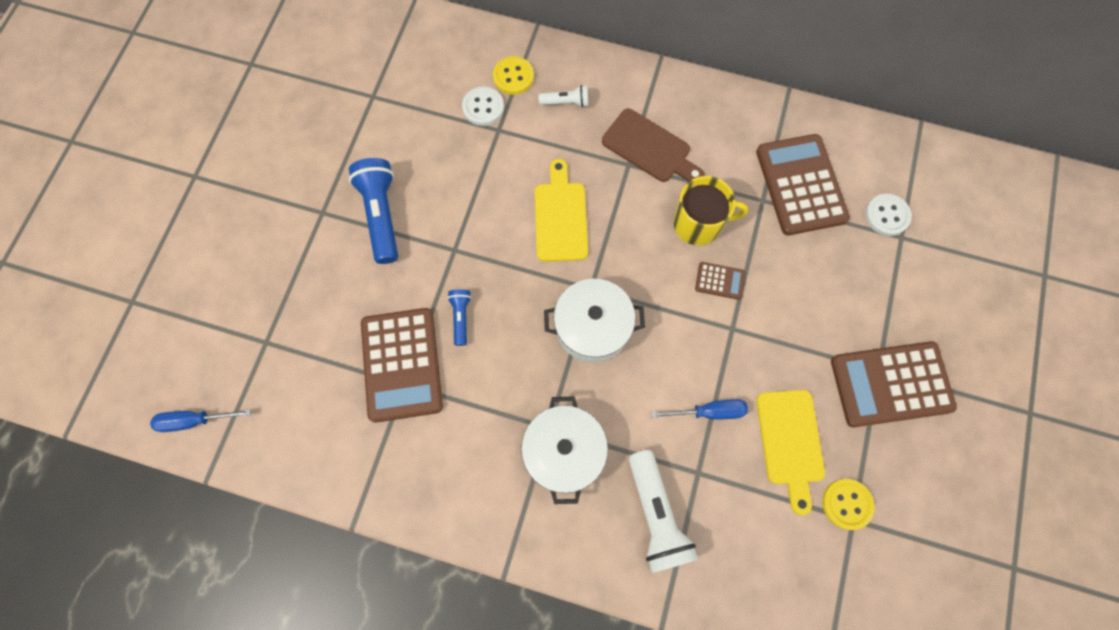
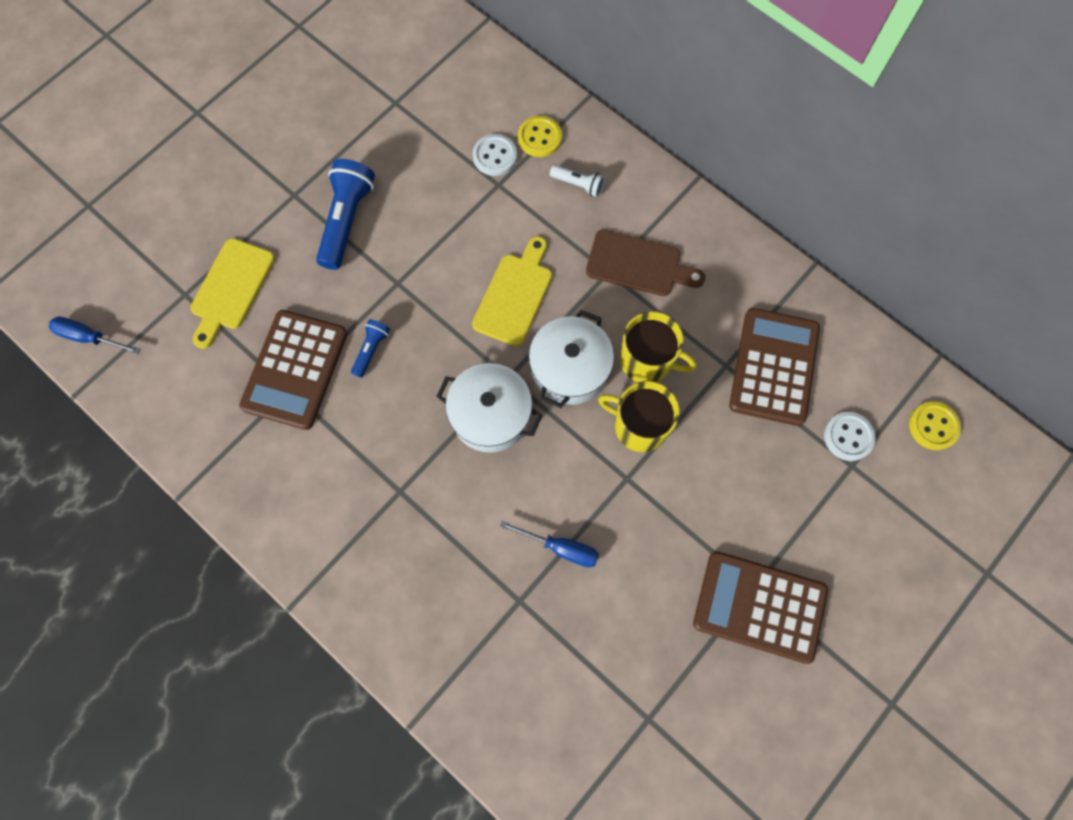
camera: 25 degrees right, 0 degrees up
white pot [521,396,608,504] -> white pot moved to [529,310,614,408]
brown cutting board [602,109,704,182] -> brown cutting board turned 45 degrees counterclockwise [586,230,705,296]
white flashlight [629,450,698,573] -> none
brown calculator [695,262,746,300] -> yellow mug [598,381,680,452]
yellow cutting board [756,390,825,515] -> yellow cutting board moved to [190,238,275,349]
yellow button [822,479,875,530] -> yellow button moved to [909,401,961,450]

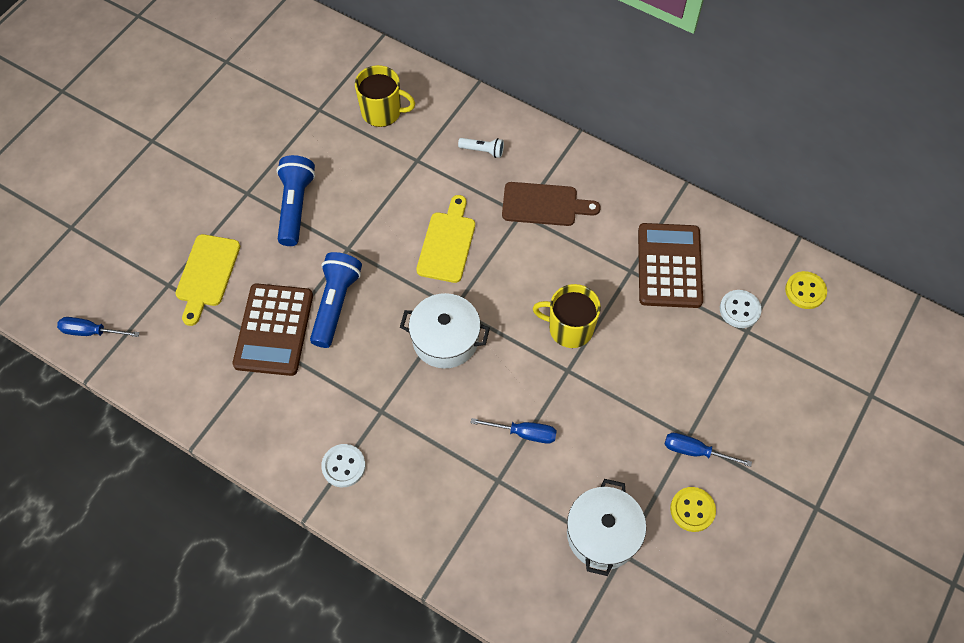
camera: 10 degrees left, 10 degrees down
blue flashlight [351,319,390,378] -> blue flashlight [310,252,362,348], size x1.92
white button [473,134,517,176] -> white button moved to [321,444,366,487]
yellow button [518,116,562,157] -> yellow button moved to [670,487,716,532]
white pot [529,310,614,408] -> white pot moved to [567,479,646,576]
yellow mug [620,311,697,382] -> yellow mug moved to [355,65,415,127]
brown calculator [693,551,828,664] -> blue screwdriver [664,433,752,467]

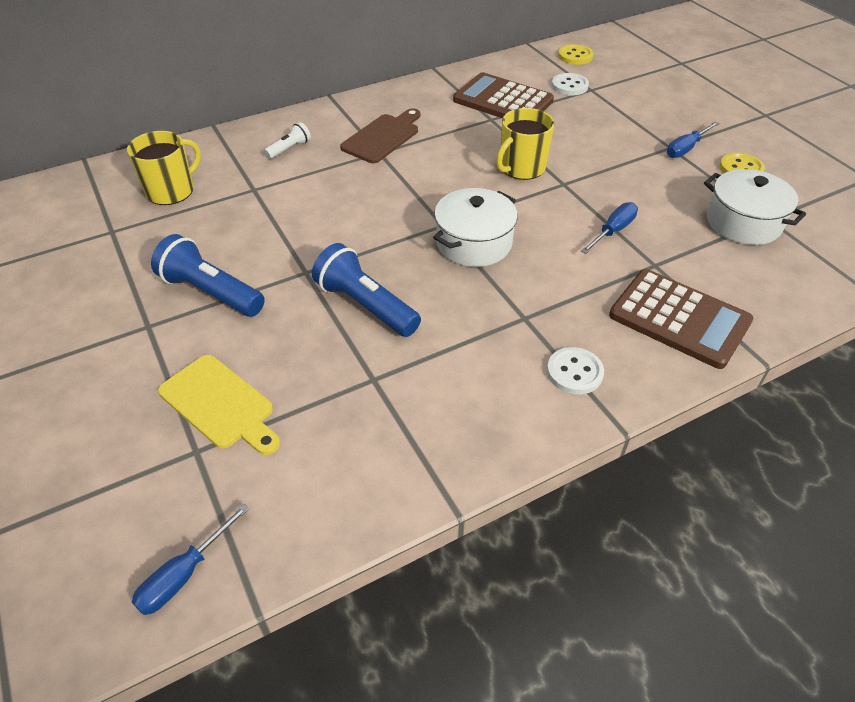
camera: 60 degrees left, 15 degrees down
brown calculator [232,283,313,376] -> brown calculator moved to [609,269,753,369]
yellow cutting board [416,195,475,283] -> none

